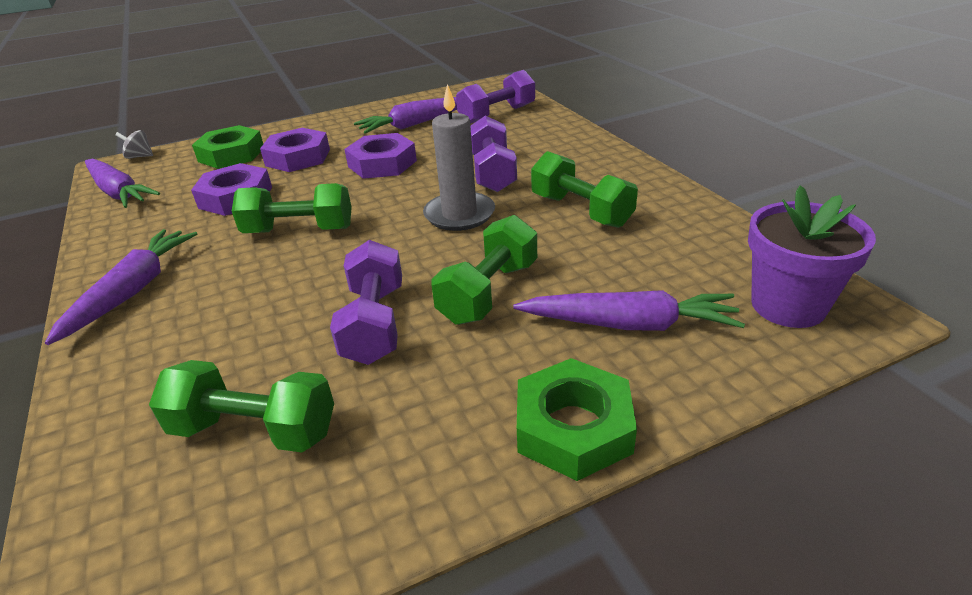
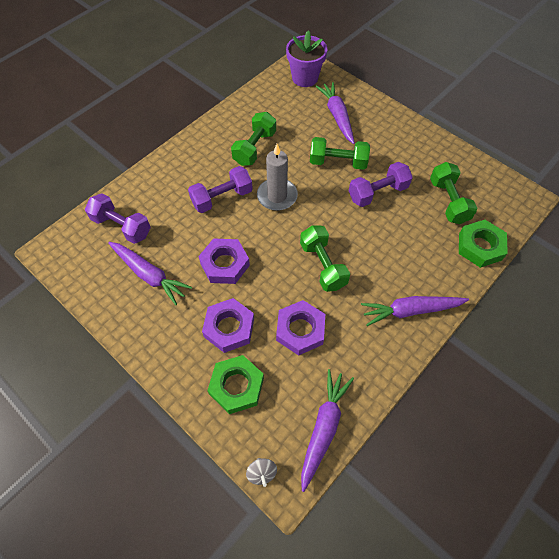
camera: 115 degrees left, 25 degrees up
green nut [517,358,637,481] -> green nut moved to [459,220,508,268]

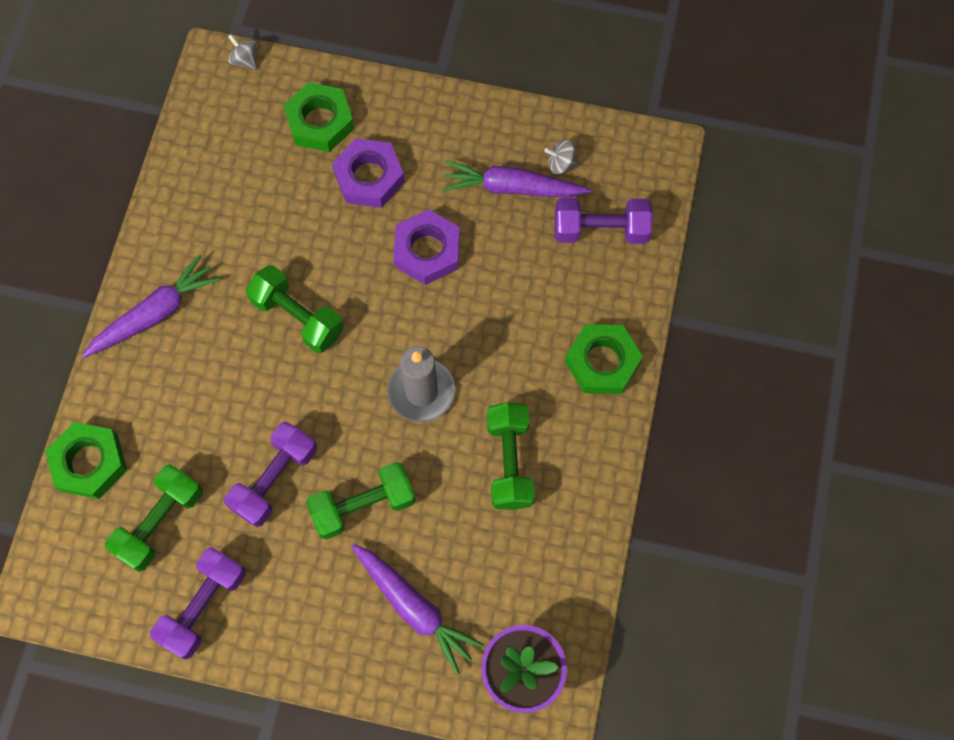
camera: 150 degrees right, 10 degrees up
purple dumbbell [188,166,253,213] -> purple dumbbell moved to [150,547,246,659]
purple nut [276,300,325,356] -> none
purple carrot [301,369,354,492] -> none
green dumbbell [430,162,477,224] -> green dumbbell turned 75 degrees clockwise [105,464,203,572]
none -> grey spinning top [544,139,578,174]
none -> green nut [565,324,643,394]

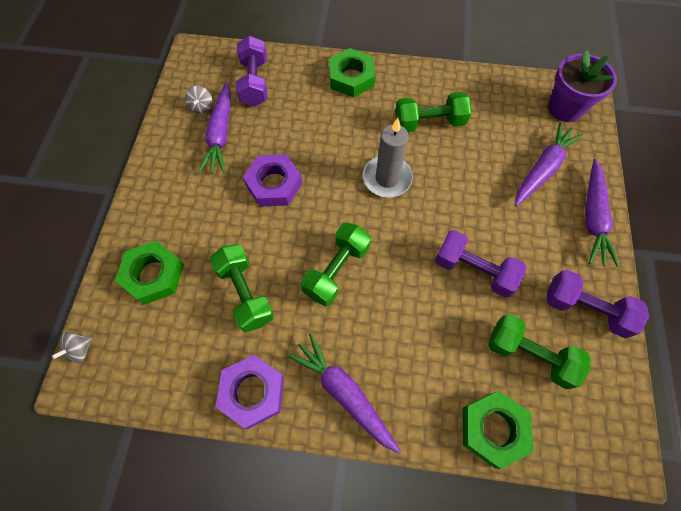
camera: 95 degrees left, 5 degrees down
green dumbbell [306,462,416,540] -> green dumbbell moved to [209,244,274,332]
purple nut [332,138,405,208] -> purple nut moved to [216,355,284,429]
none -> purple carrot [585,159,619,267]

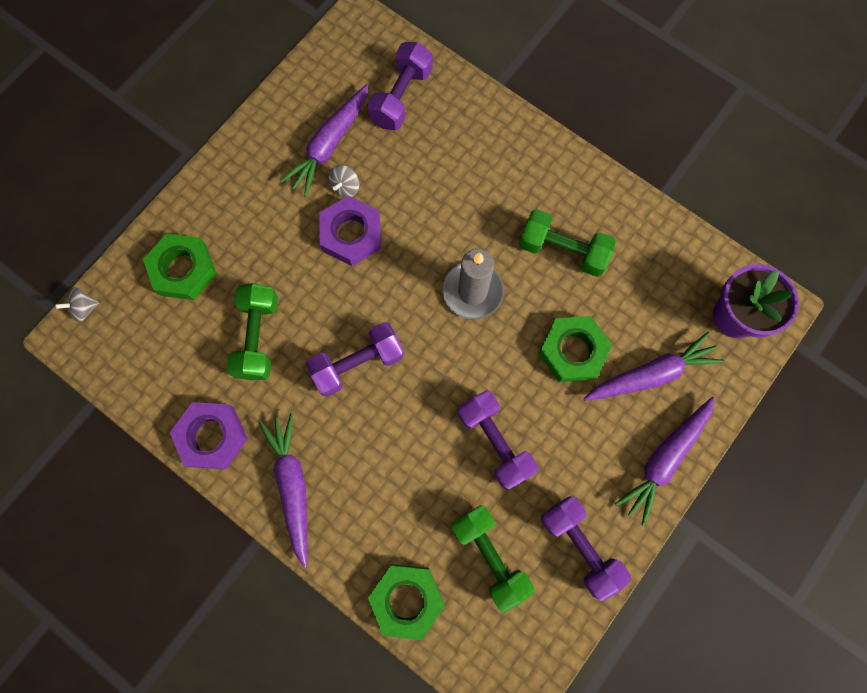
camera: 30 degrees right, 10 degrees up
grey spinning top [185,86,213,114] -> grey spinning top moved to [329,165,359,197]
green dumbbell [301,223,371,306] -> purple dumbbell [306,322,404,396]
green nut [329,48,376,98] -> green nut moved to [538,316,612,382]

